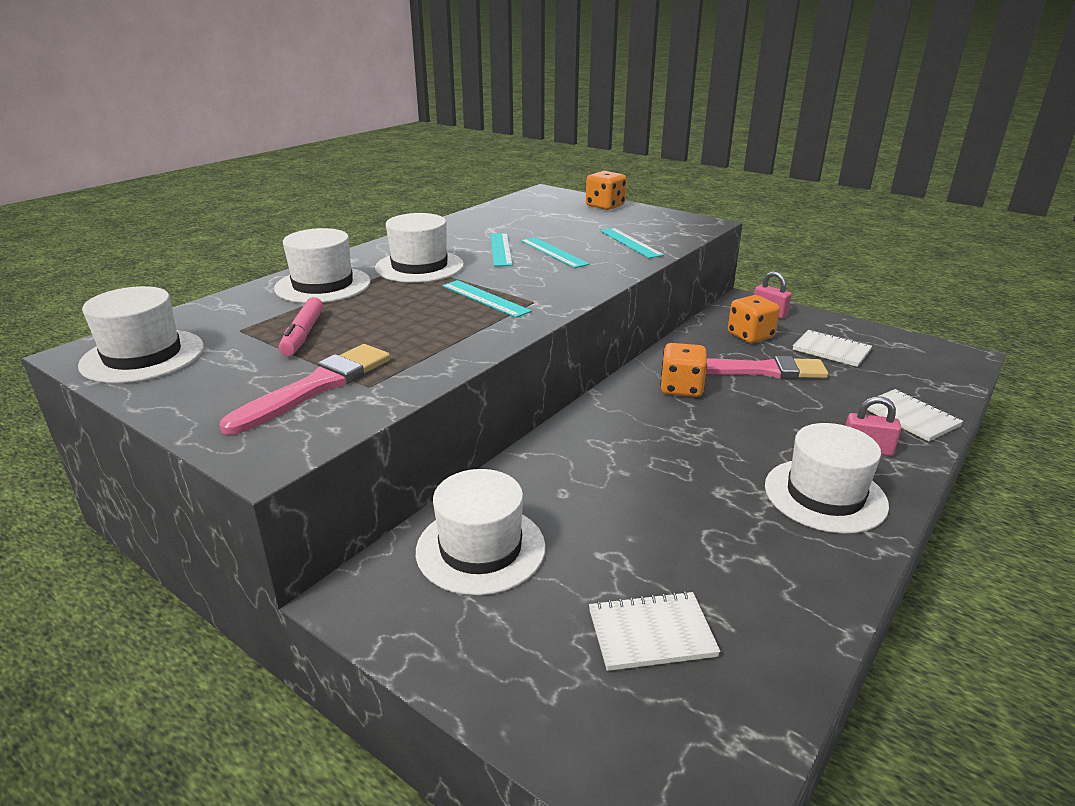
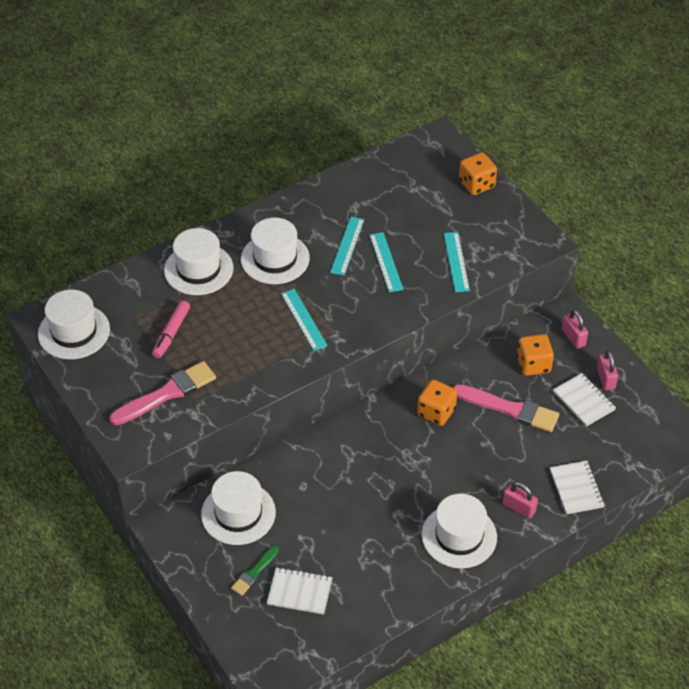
camera: 20 degrees right, 20 degrees up
none -> green brush [231,546,279,596]
none -> pink padlock [597,350,618,390]

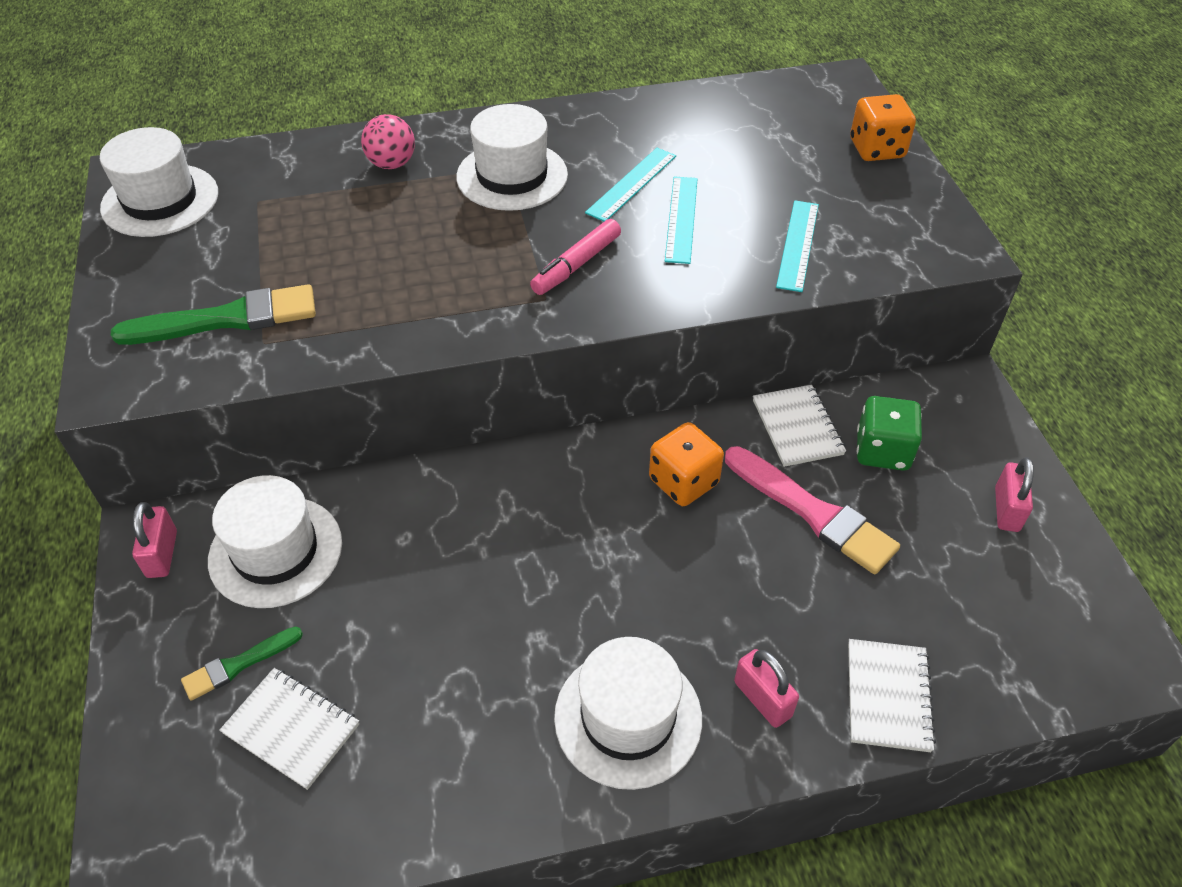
camera: 20 degrees right, 0 degrees up
pink brush [109,361,216,425] -> green brush [111,284,316,345]
pink marker [152,300,190,358] -> pink marker moved to [530,219,621,295]
white hat [164,228,234,295] -> pink ball [361,114,415,169]
turquoise ruler [281,289,328,351] -> none
orange dice [517,334,554,376] -> green dice [856,396,922,471]
white notebook [553,373,616,427] -> white notebook moved to [753,385,846,467]
pink padlock [562,309,588,349] -> pink padlock moved to [132,502,177,578]

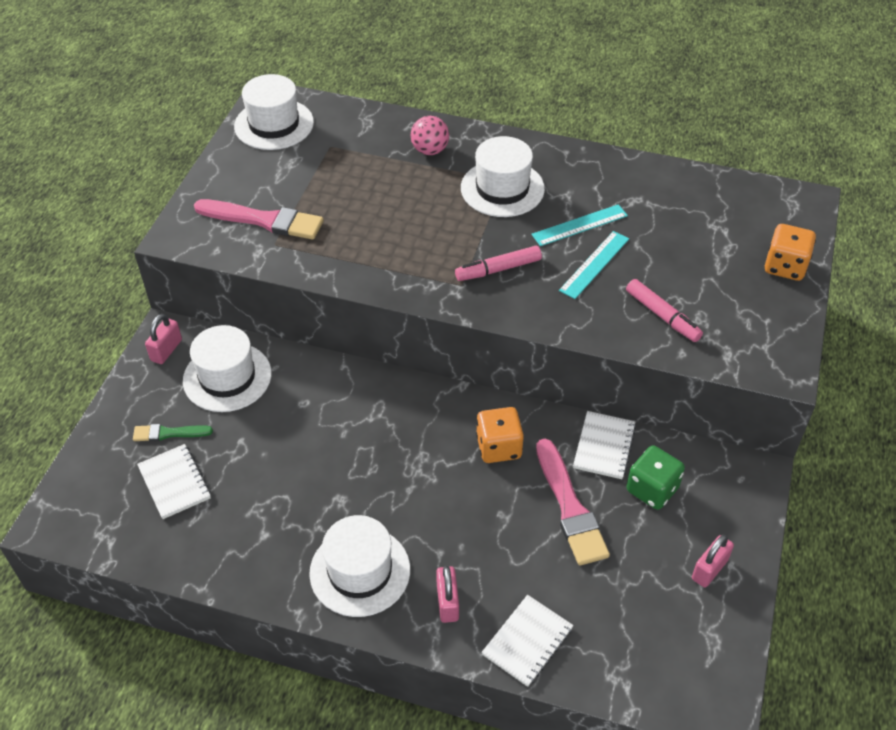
camera: 30 degrees right, 0 degrees up
green brush [111,284,316,345] -> pink brush [194,199,323,240]
turquoise ruler [776,201,819,292] -> pink marker [626,279,703,342]

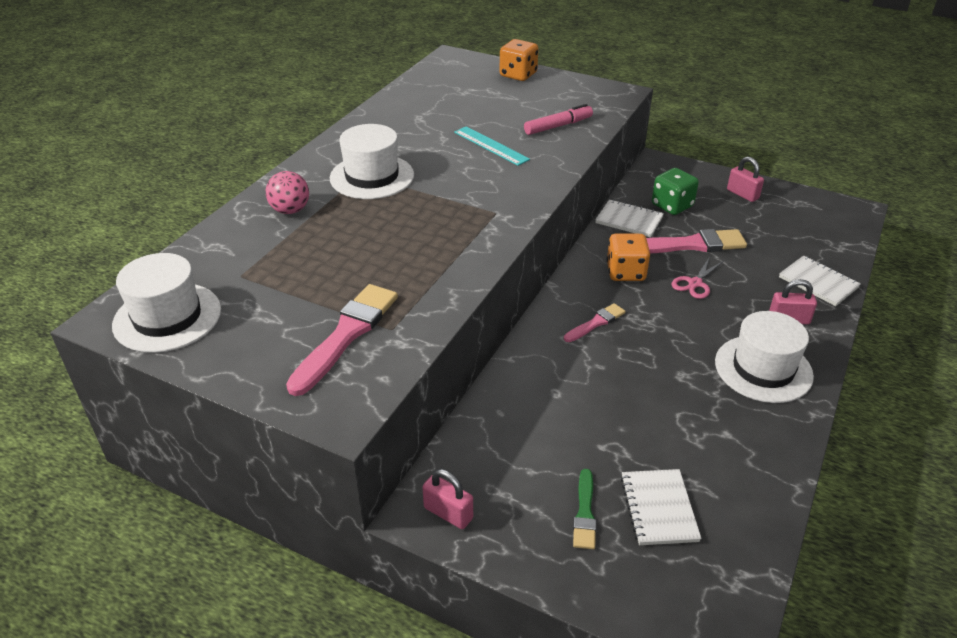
camera: 80 degrees left, 10 degrees down
white notebook [137,444,211,519] -> white notebook turned 75 degrees counterclockwise [621,469,702,545]
white hat [183,325,271,412] -> none
pink marker [455,246,542,281] -> none
turquoise ruler [531,204,628,246] -> none
none -> pink brush [564,303,625,342]
none -> pink scissors [671,258,723,299]

